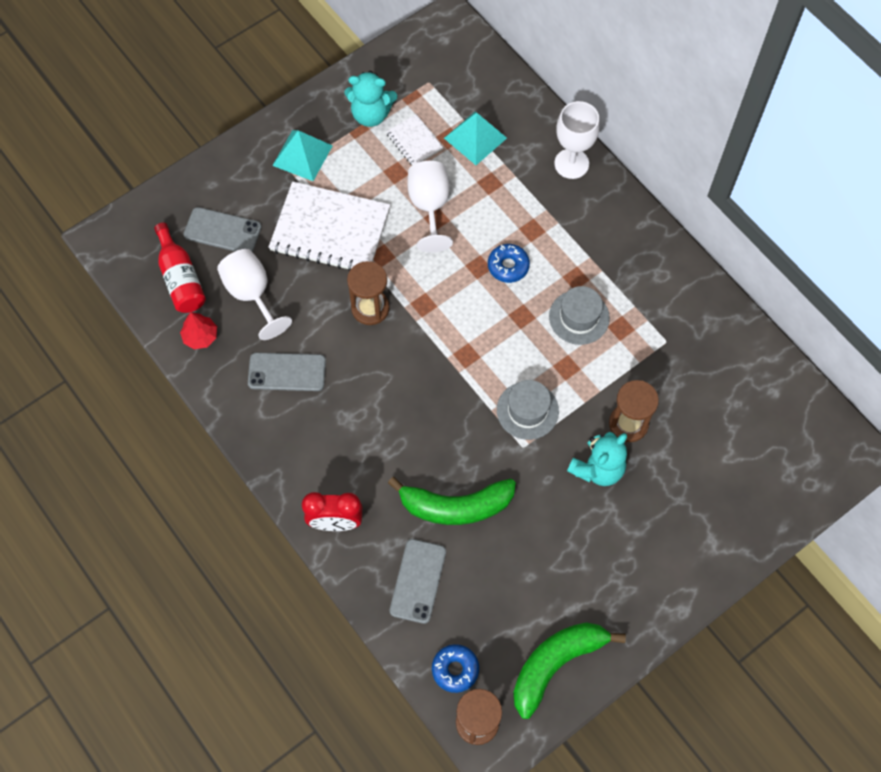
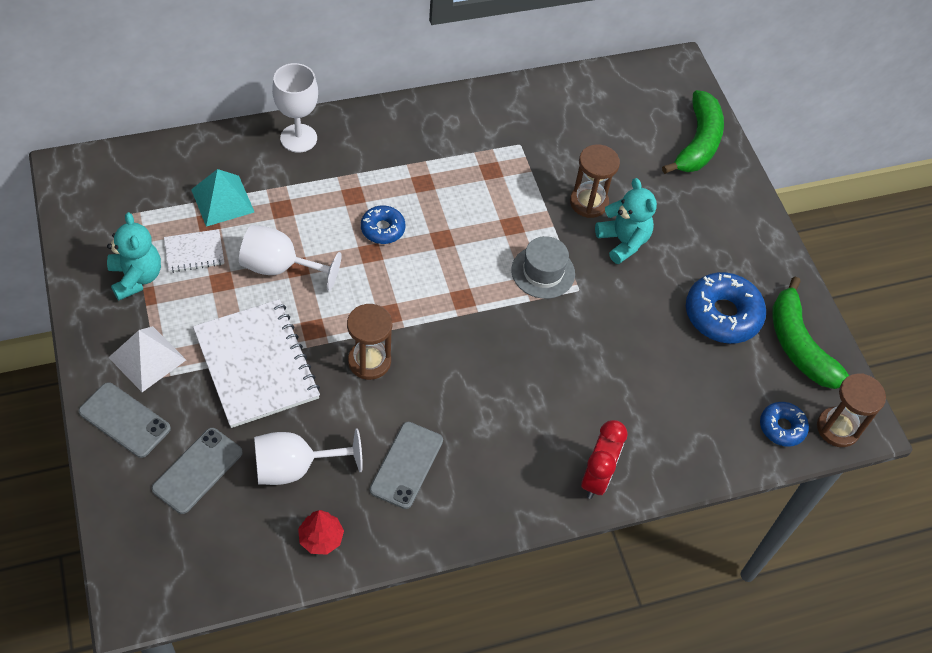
camera: 75 degrees left, 10 degrees down
red bottle [154,223,206,313] -> none
white notebook [268,181,390,271] -> white notebook turned 60 degrees counterclockwise [193,299,320,428]
turquoise pyramid [272,130,333,181] -> white pyramid [108,326,186,392]
turquoise teddy bear [345,71,397,127] -> turquoise teddy bear turned 45 degrees counterclockwise [107,212,161,300]
green banana [388,477,516,525] -> green banana moved to [662,90,724,174]
grey phone [390,539,446,624] -> grey phone moved to [79,382,171,458]
grey hat [549,286,610,345] -> none
none -> blue donut [686,272,766,343]

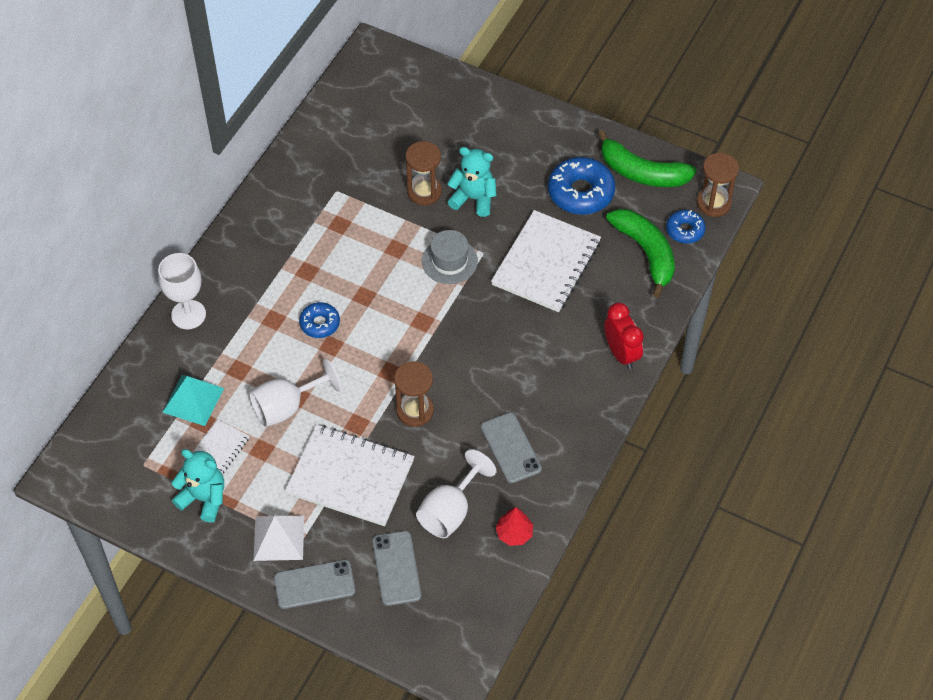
camera: 40 degrees left, 0 degrees up
green banana [662,90,724,174] -> green banana moved to [606,209,675,298]
none -> white notebook [491,210,601,312]

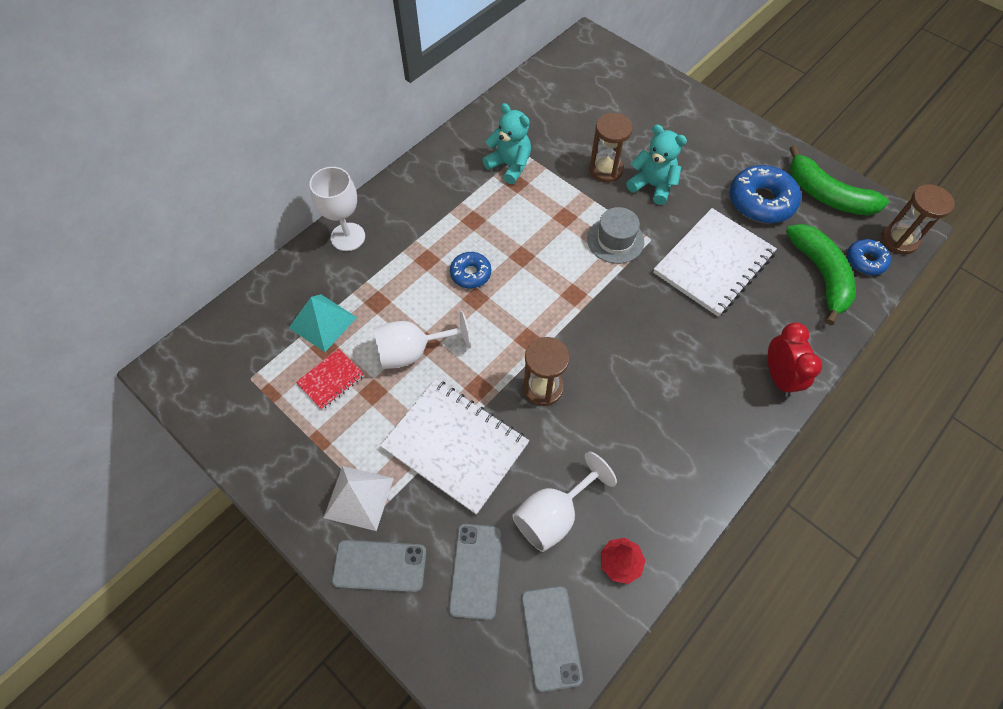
camera: 15 degrees right, 5 degrees up
turquoise teddy bear [171,449,224,523] -> turquoise teddy bear moved to [482,103,531,184]
white notebook [192,420,249,474] -> red notebook [296,349,364,410]
grey phone [481,412,542,483] -> grey phone moved to [521,586,583,692]

